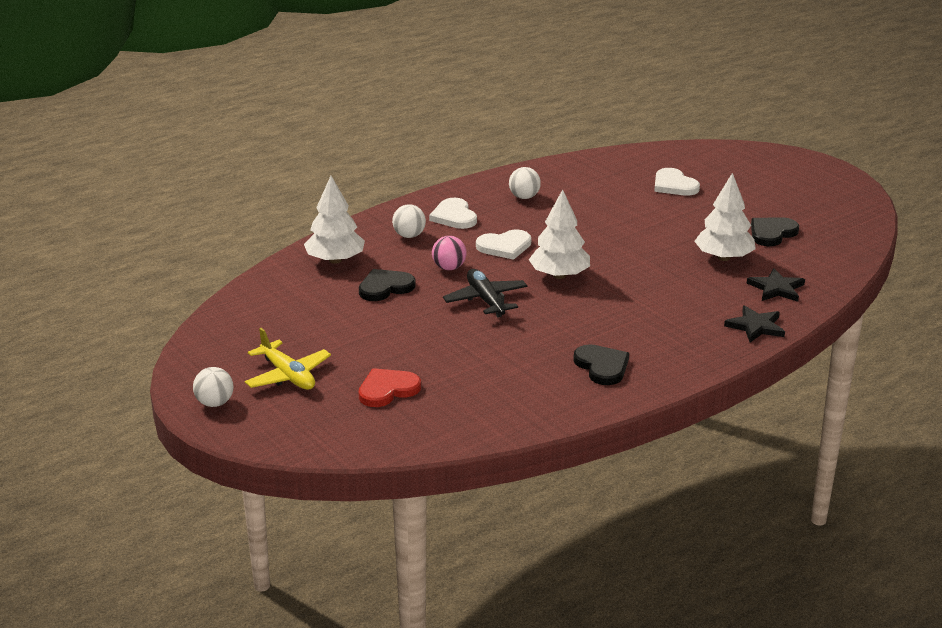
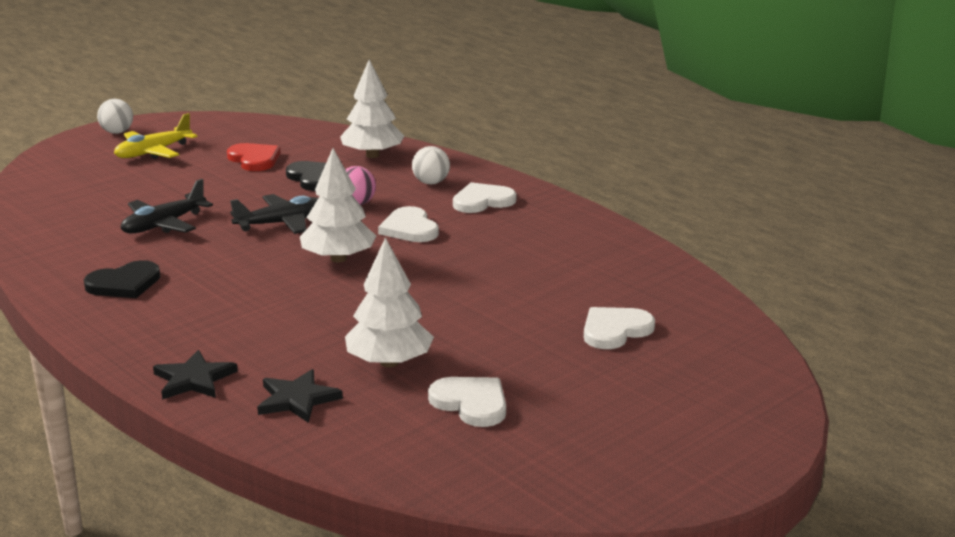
camera: 85 degrees right, 5 degrees down
red heart [358,368,421,407] -> red heart moved to [227,143,280,171]
white ball [509,167,541,199] -> none
black heart [751,217,799,246] -> white heart [428,377,506,427]
none -> black plane [121,179,213,233]

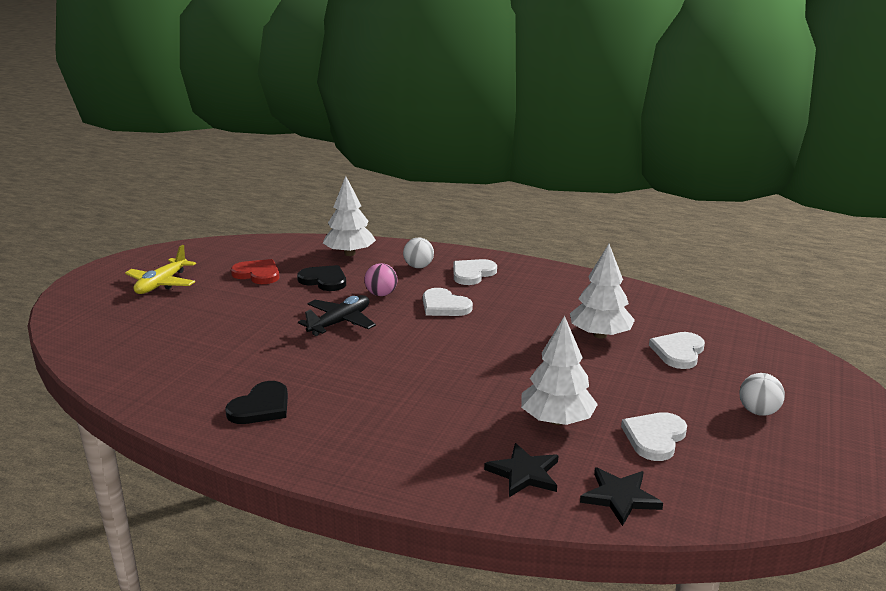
camera: 25 degrees left, 0 degrees up
white ball [97,99,133,134] -> white ball moved to [739,373,785,416]
black plane [121,179,213,233] -> none
black star [153,350,238,400] -> black star moved to [580,467,663,526]
white tree [300,148,376,263] -> white tree moved to [570,244,635,339]
white heart [428,377,506,427] -> white heart turned 75 degrees counterclockwise [621,412,687,461]

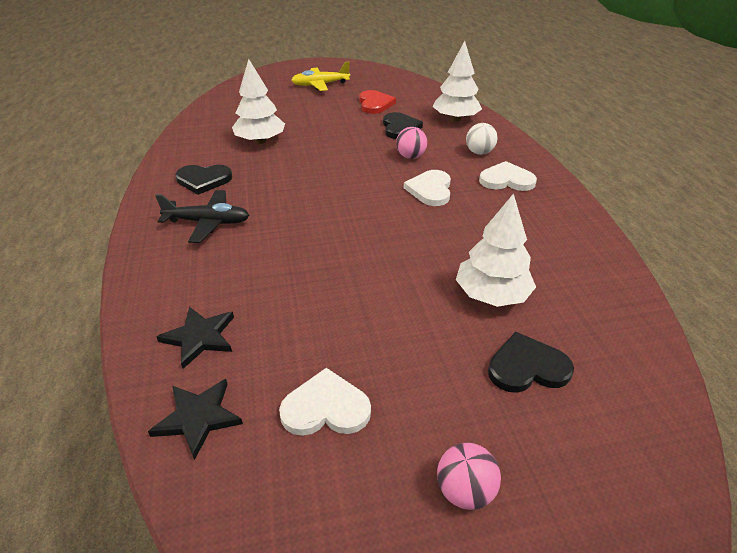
camera: 55 degrees right, 15 degrees up
black plane [298,295,376,336] -> black plane moved to [155,190,249,243]
white tree [521,316,598,425] -> white tree moved to [232,59,285,144]
white heart [649,332,705,369] -> black heart [488,332,574,393]
white ball [739,373,785,416] -> pink ball [437,443,501,510]

